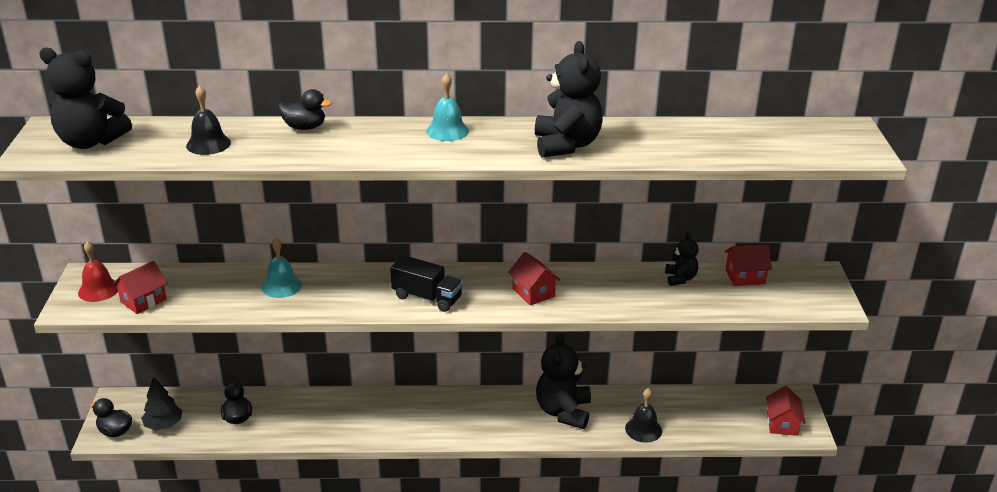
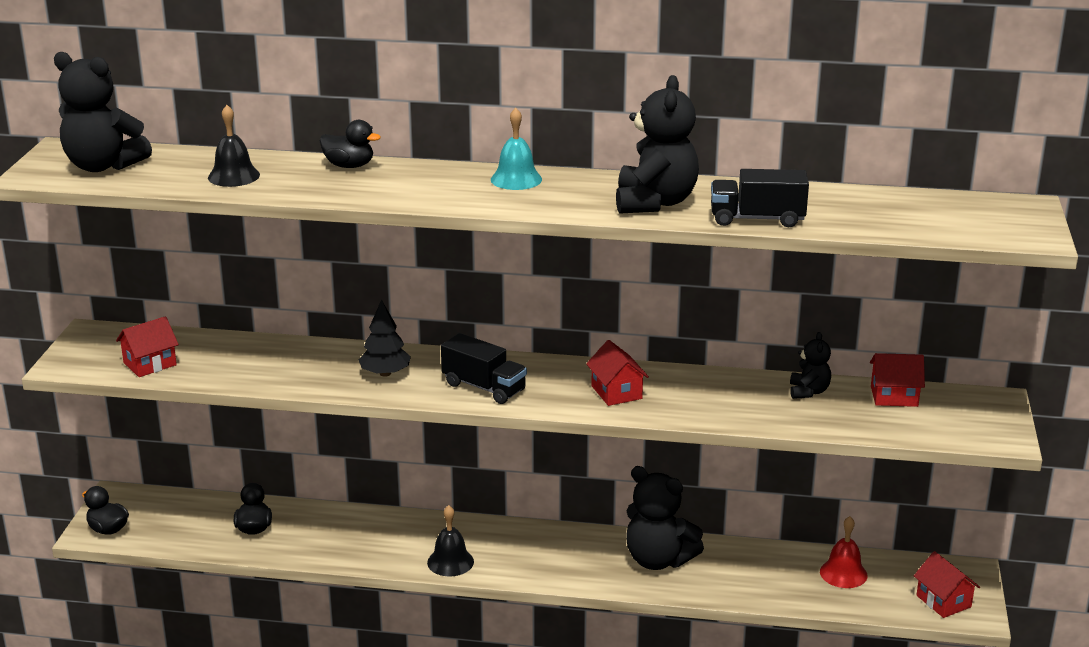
camera: 10 degrees right, 5 degrees down
red bell [78,241,118,302] -> red bell moved to [820,516,868,588]
black tree [141,376,182,431] -> black tree moved to [359,299,411,377]
turquoise bell [262,238,302,298] -> none
black teddy bear [536,333,591,429] -> black teddy bear turned 75 degrees counterclockwise [626,466,704,570]
black bell [625,388,662,443] -> black bell moved to [427,505,474,576]
red house [766,386,805,436] -> red house turned 45 degrees counterclockwise [914,551,980,618]
none -> black truck [711,169,809,227]

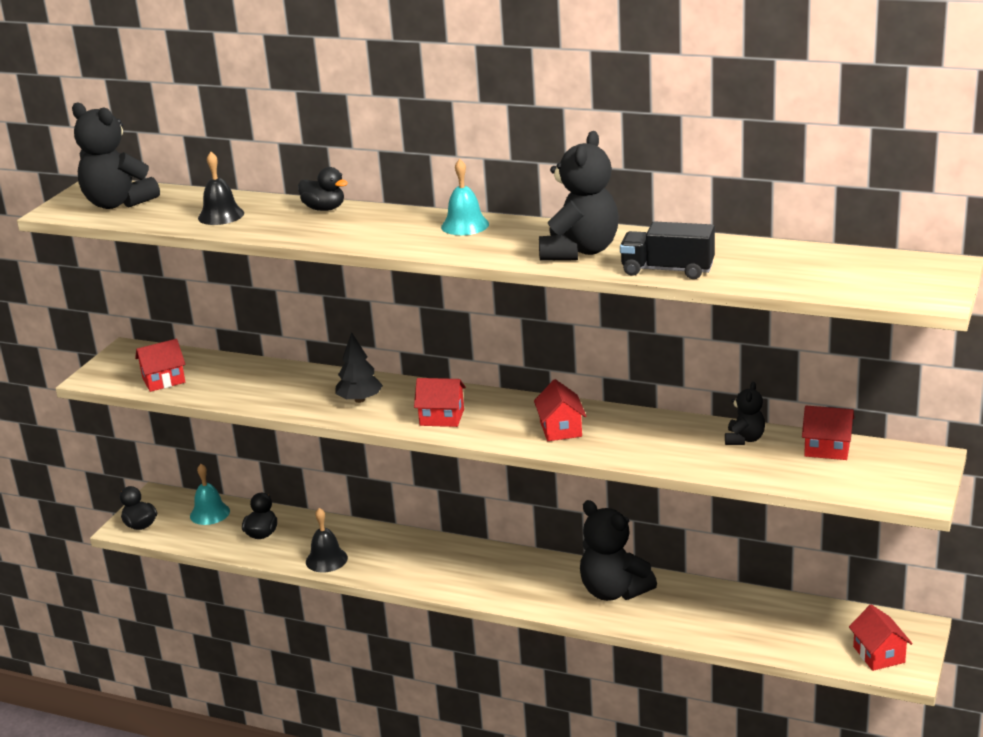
camera: 15 degrees right, 0 degrees up
black bell [427,505,474,576] -> black bell moved to [306,508,348,572]
black truck [441,333,527,404] -> red house [414,378,466,427]
red bell [820,516,868,588] -> none
none -> turquoise bell [190,464,230,525]

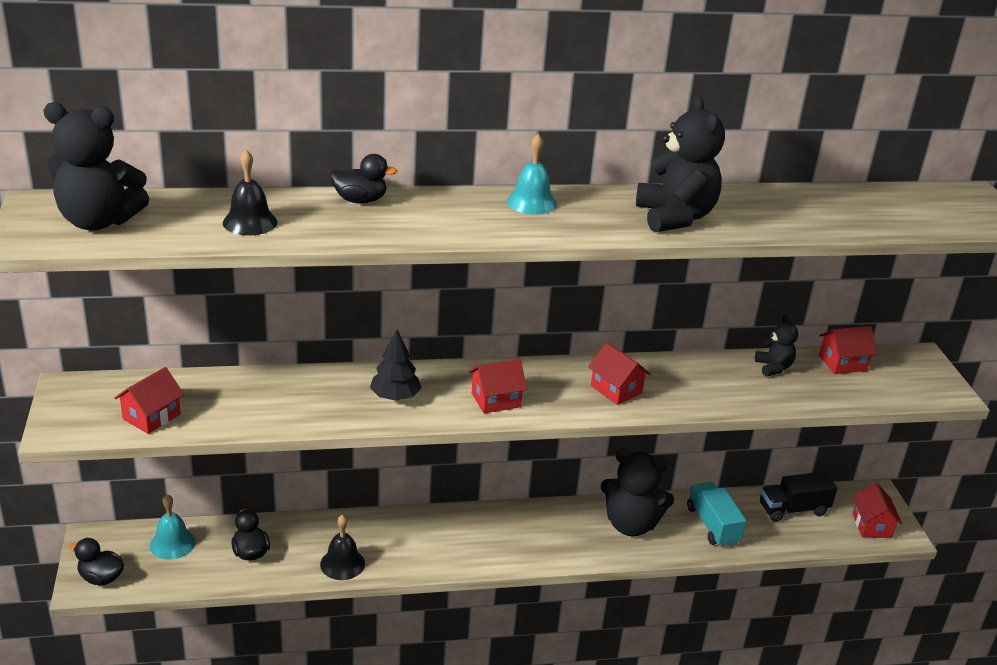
camera: 35 degrees left, 5 degrees up
black truck [620,221,715,279] -> black truck moved to [760,471,838,522]
red house [849,604,912,671] -> red house turned 45 degrees clockwise [853,483,902,538]
none -> turquoise truck [687,482,746,547]

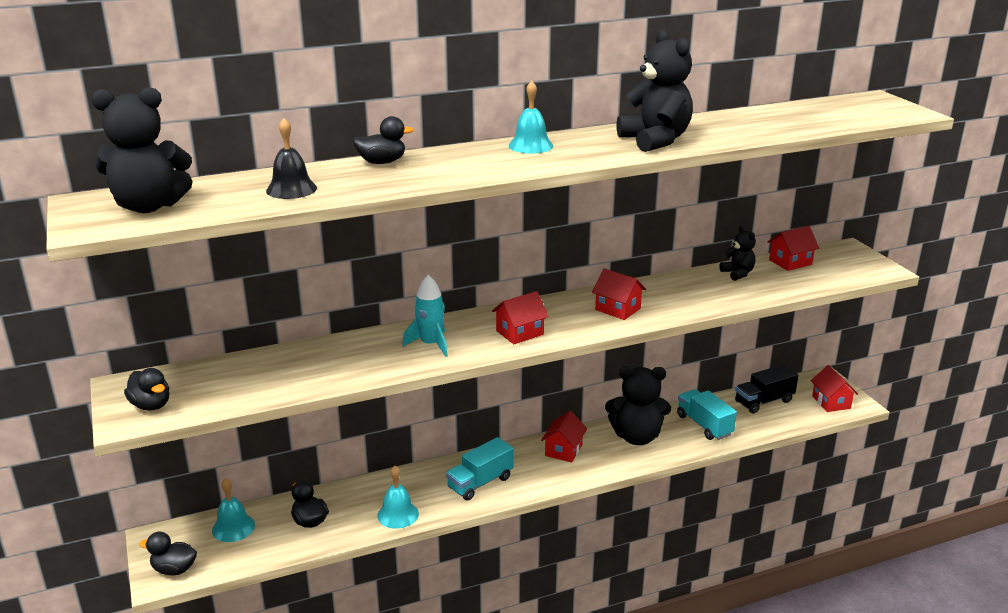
camera: 10 degrees left, 5 degrees down
red house [114,367,184,434] -> red house moved to [541,411,587,462]
black bell [320,515,365,580] -> turquoise bell [377,466,419,529]
black tree [370,330,422,401] -> turquoise rocket [402,275,448,357]
none -> black duck [124,368,169,411]
none -> turquoise truck [446,437,514,500]

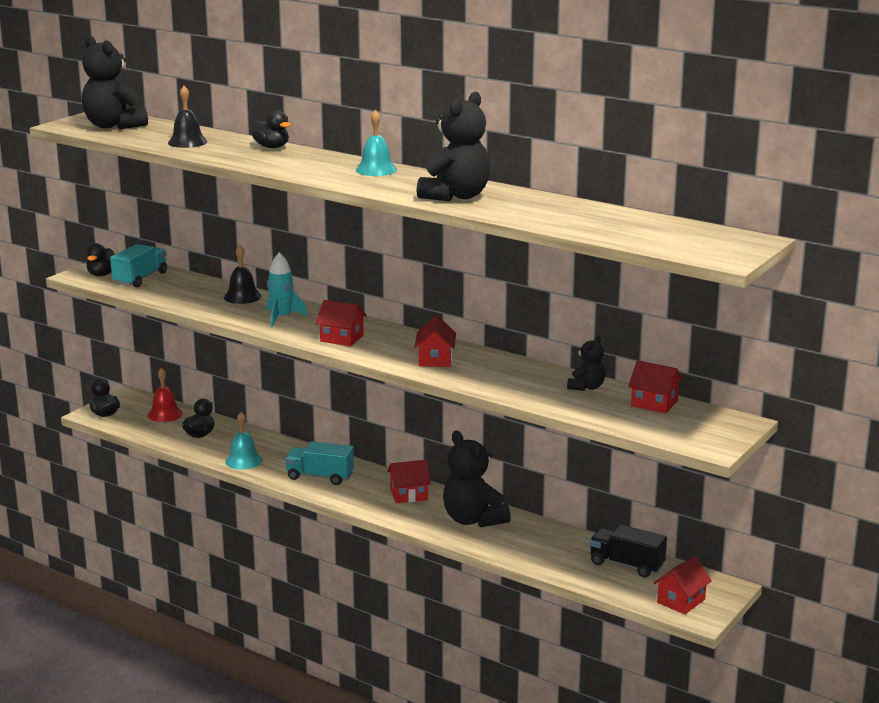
camera: 55 degrees right, 5 degrees down
turquoise bell [212,478,255,542] -> red bell [147,368,183,422]
turquoise truck [677,389,737,440] -> turquoise truck moved to [110,244,167,287]
none -> black bell [224,245,261,304]

